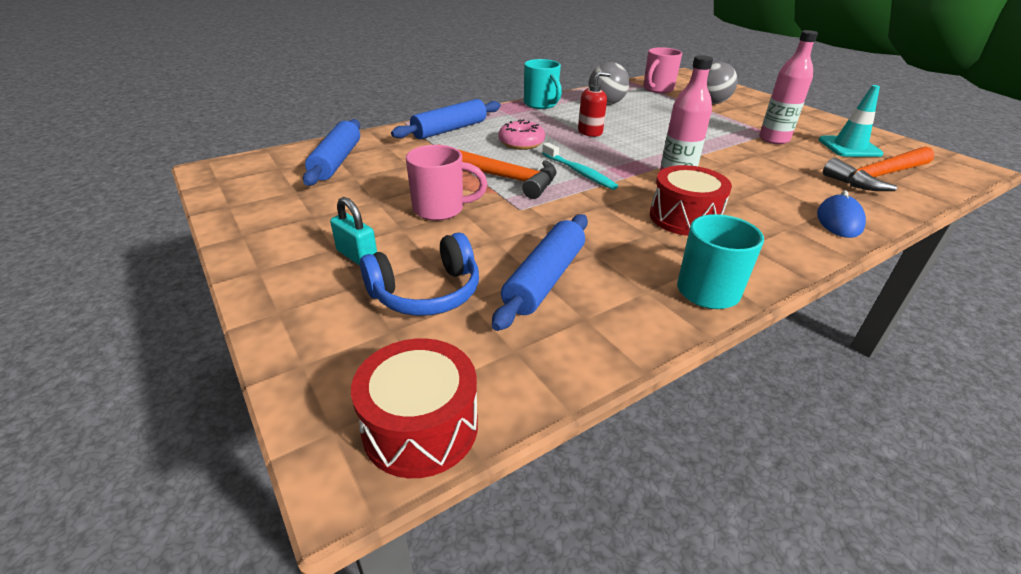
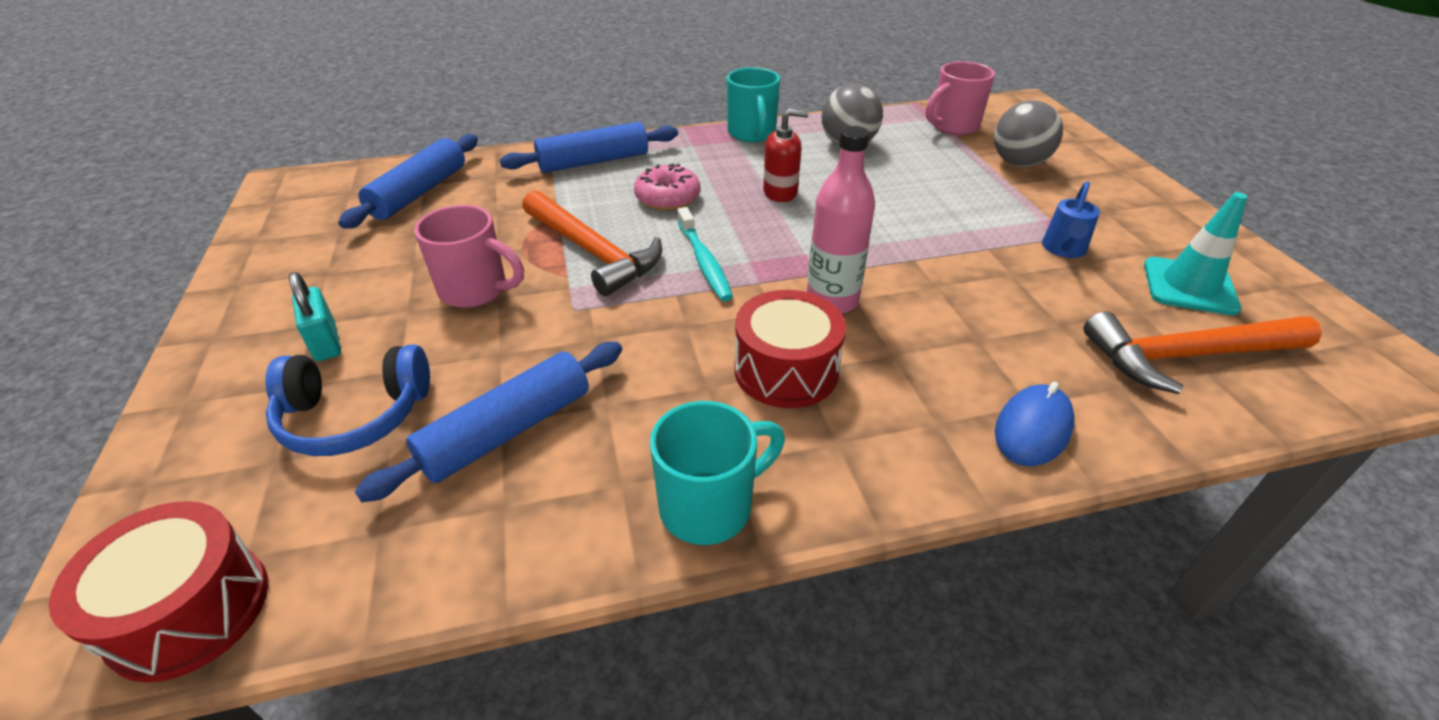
camera: 20 degrees right, 5 degrees up
pink bottle [759,30,818,144] -> blue watering can [1042,181,1100,258]

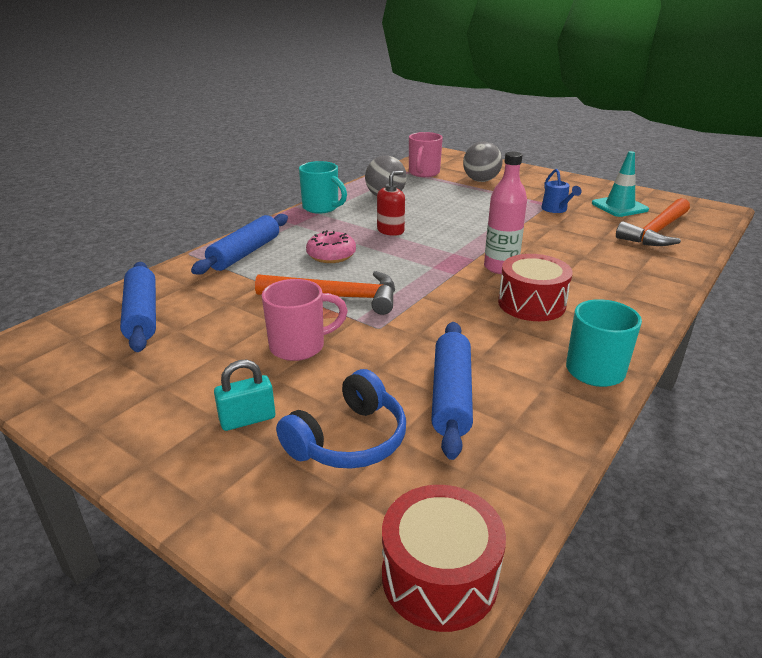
camera: 40 degrees left, 10 degrees down
turquoise padlock [289,272,341,361] -> turquoise padlock turned 45 degrees counterclockwise [214,360,275,431]
turquoise toothbrush [677,207,733,301] -> none
blue mouse [995,382,1075,466] -> none

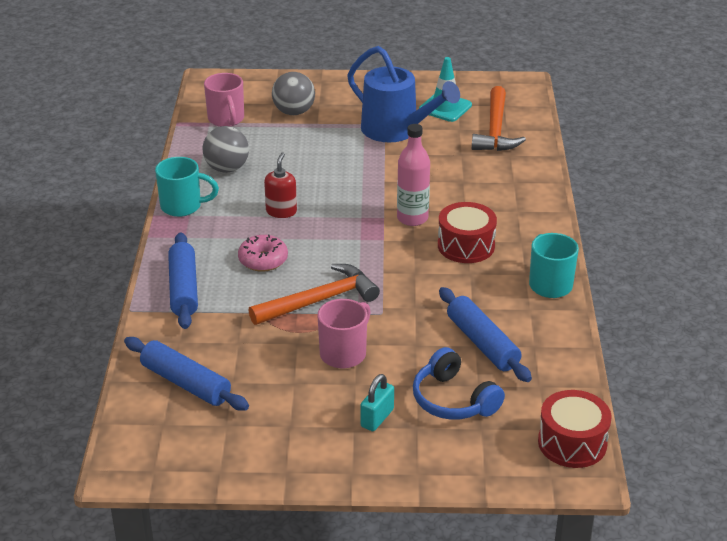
camera: 35 degrees left, 5 degrees up
blue headphones [276,369,406,469] -> blue headphones turned 135 degrees clockwise [413,347,505,419]
blue watering can [541,169,582,213] -> blue watering can [347,46,460,142], size x2.19

